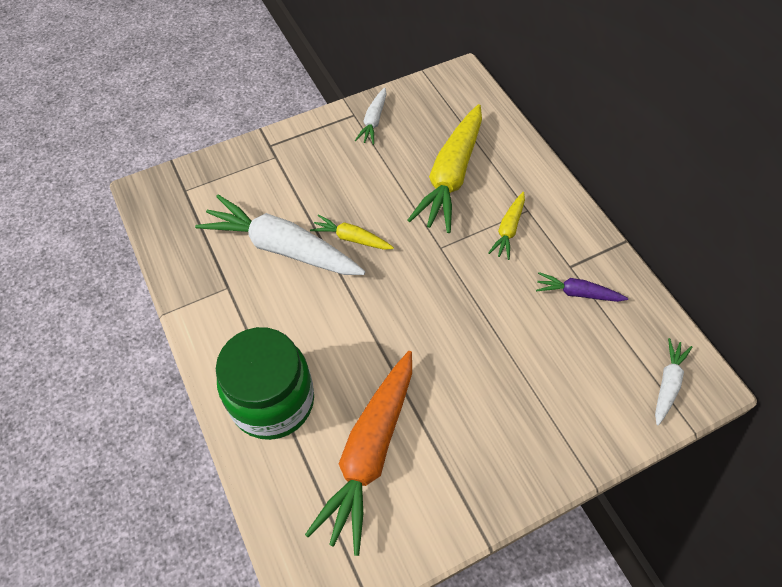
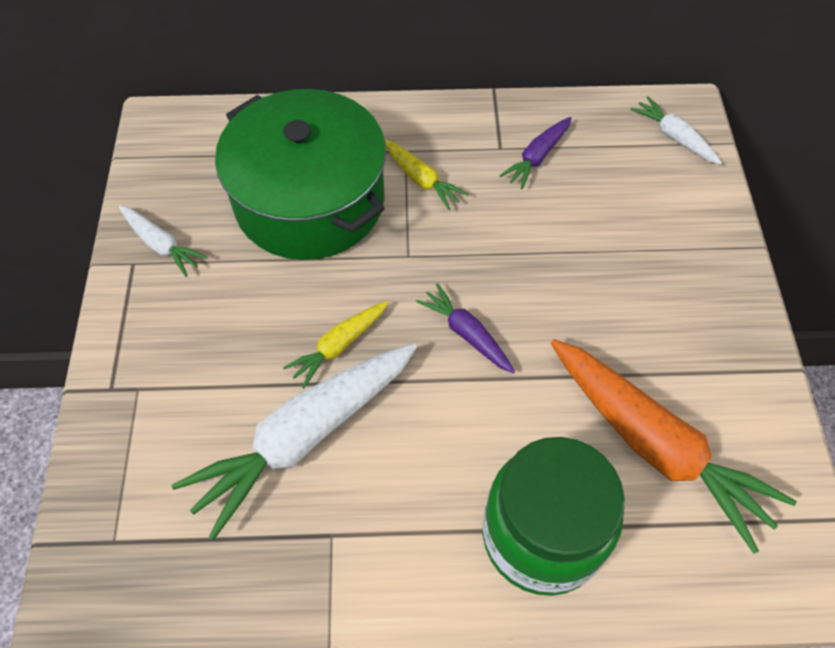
camera: 65 degrees left, 0 degrees up
yellow carrot [407,104,482,233] -> green pot [215,89,386,260]
none -> purple carrot [416,283,515,373]

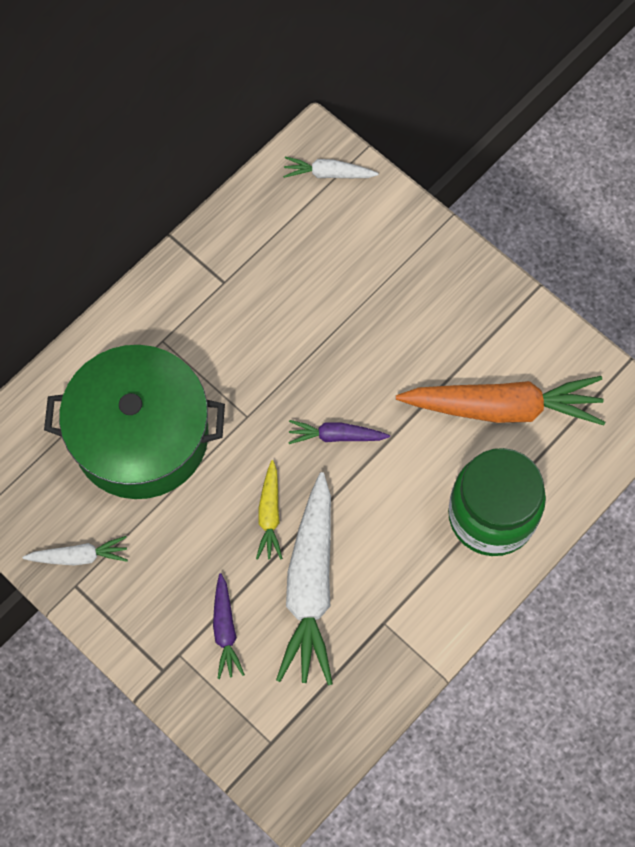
camera: 45 degrees left, 10 degrees up
yellow carrot [385,140,468,210] -> none
purple carrot [499,117,572,189] -> purple carrot moved to [213,573,245,679]

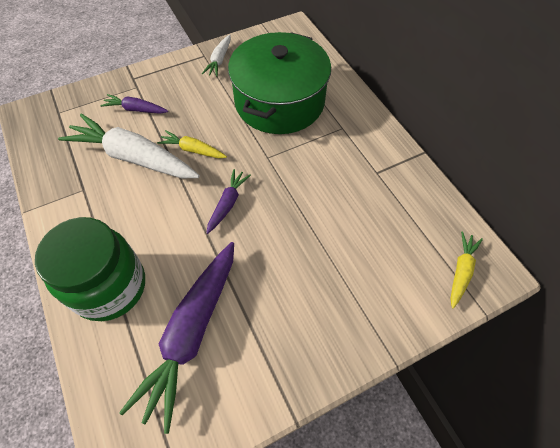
camera: 110 degrees right, 10 degrees down
white carrot [283,156,379,178] -> yellow carrot [450,232,483,309]
orange carrot [396,376,605,425] -> purple carrot [119,242,234,434]

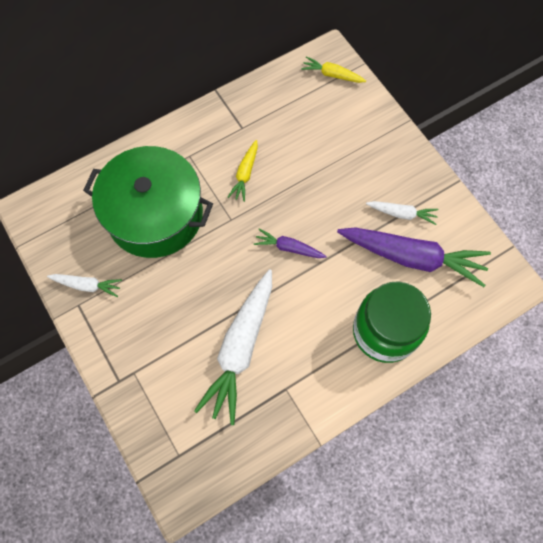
camera: 95 degrees left, 10 degrees up
purple carrot [100,94,168,114] -> none
yellow carrot [157,130,227,158] -> yellow carrot moved to [228,140,258,202]
none -> white carrot [366,201,438,225]

